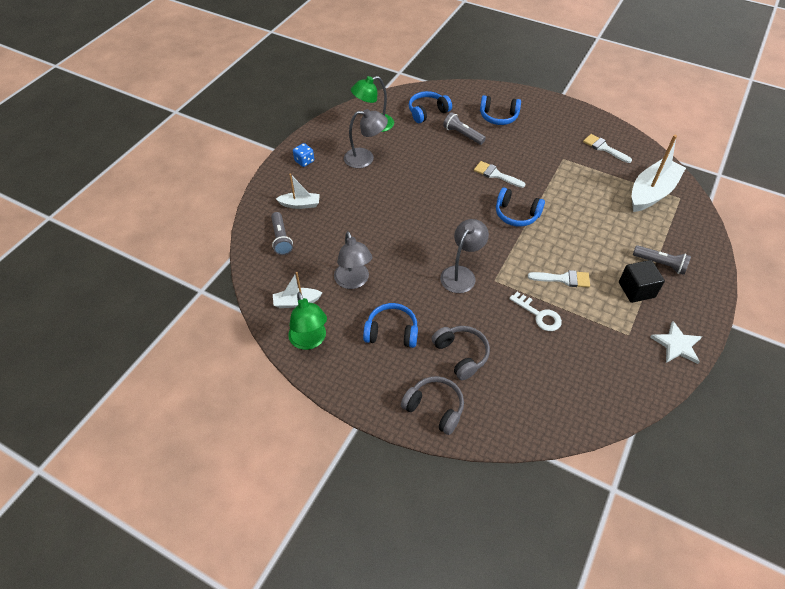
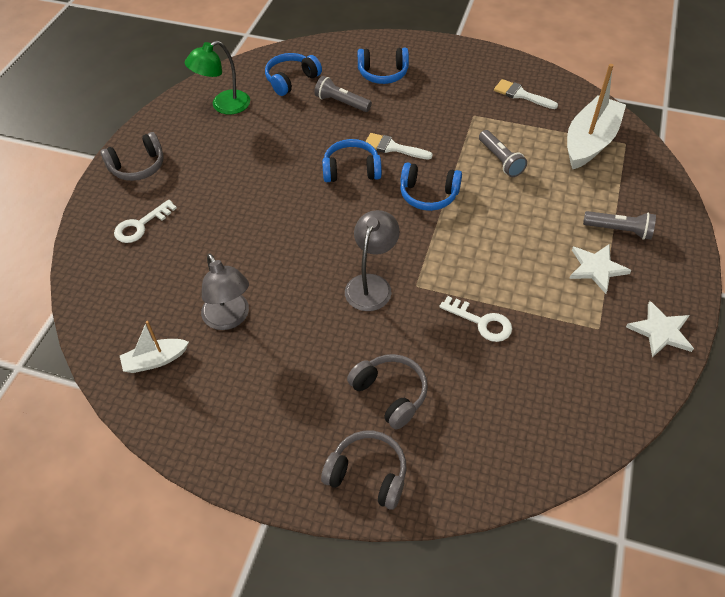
camera: 10 degrees left, 0 degrees up
grey flashlight [271,212,293,255] -> grey flashlight moved to [479,130,527,177]
white boat [276,173,320,209] -> white key [114,199,177,243]
green lamp [288,292,327,350] -> none
blue dice [293,143,314,167] -> grey headphones [100,132,164,181]
grey lamp [344,109,388,168] -> none
blue headphones [363,303,418,348] -> blue headphones moved to [322,139,382,182]
white brush [528,270,590,287] -> none
black cube [619,260,665,303] -> white star [569,244,632,294]

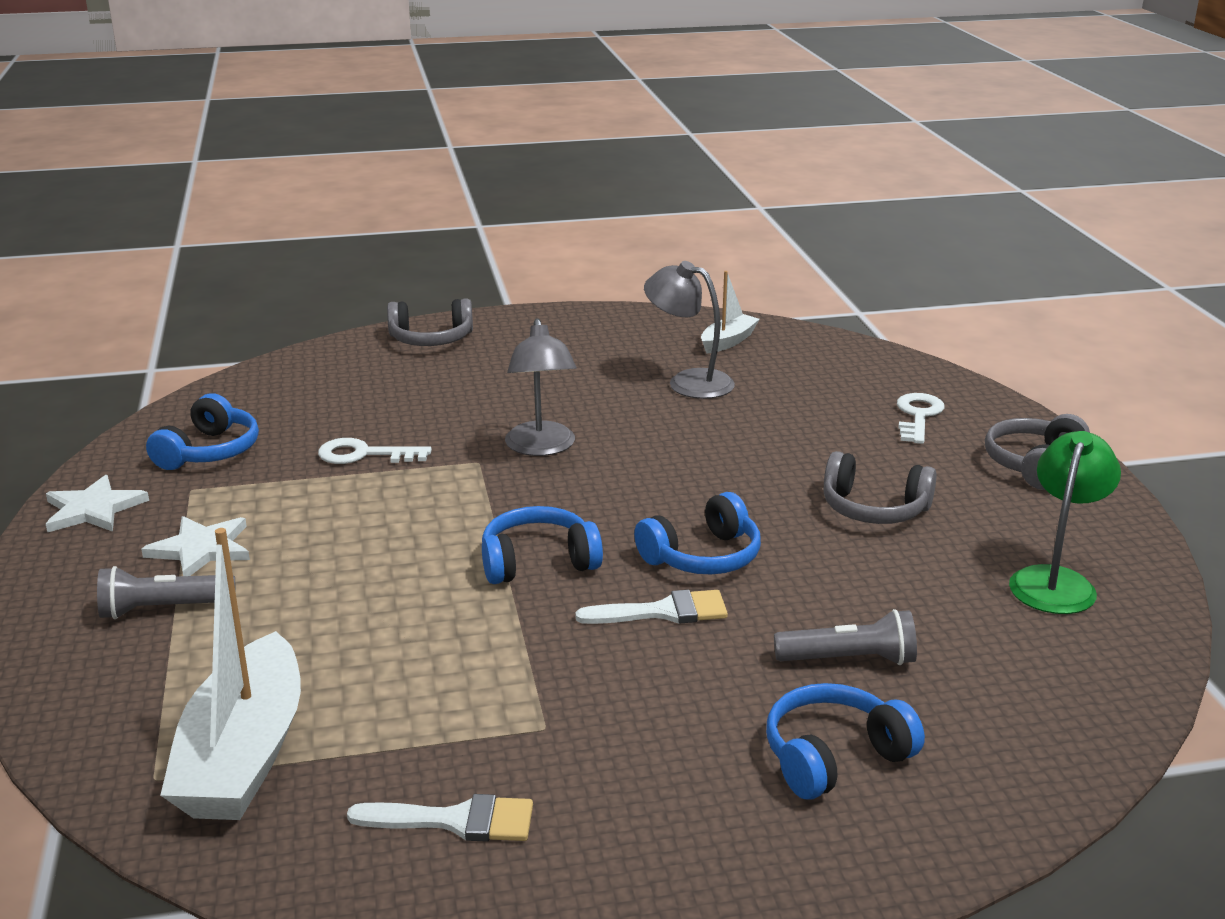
camera: 150 degrees right, 25 degrees down
blue headphones [265,53,322,96] -> blue headphones moved to [146,393,259,470]
grey headphones [347,354,428,429] -> grey headphones moved to [823,451,937,524]
grey flashlight [479,130,527,177] -> none

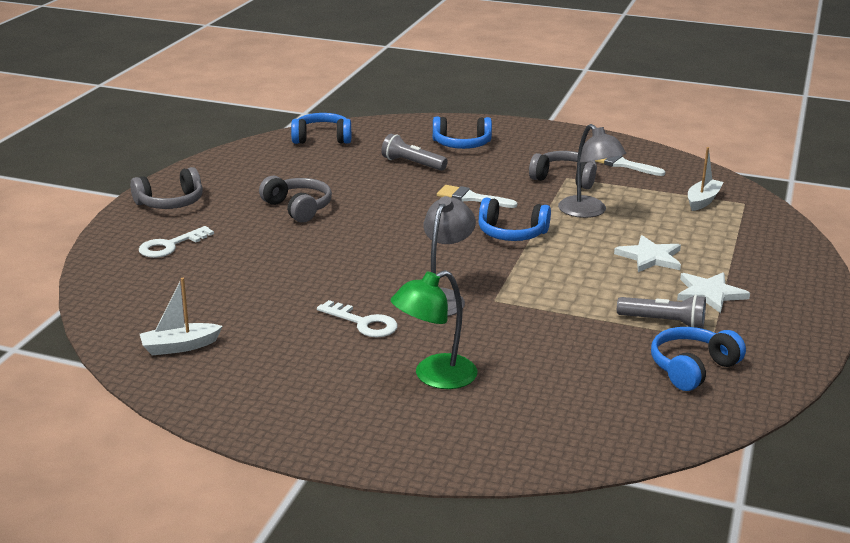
camera: 150 degrees left, 0 degrees up
white star [46,475,149,533] -> white star moved to [614,235,681,272]
grey flashlight [97,566,236,619] -> grey flashlight moved to [617,295,706,329]
white boat [160,528,301,820] -> white boat [688,147,724,211], size x0.52
white key [318,438,432,464] -> white key moved to [317,300,398,337]
grey headphones [387,298,473,346] -> grey headphones moved to [529,151,597,189]
blue headphones [634,492,761,574] -> blue headphones moved to [291,113,351,144]
grey lamp [644,261,735,399] -> grey lamp moved to [558,124,626,218]
green lamp [1009,431,1121,614] -> green lamp moved to [391,270,477,389]

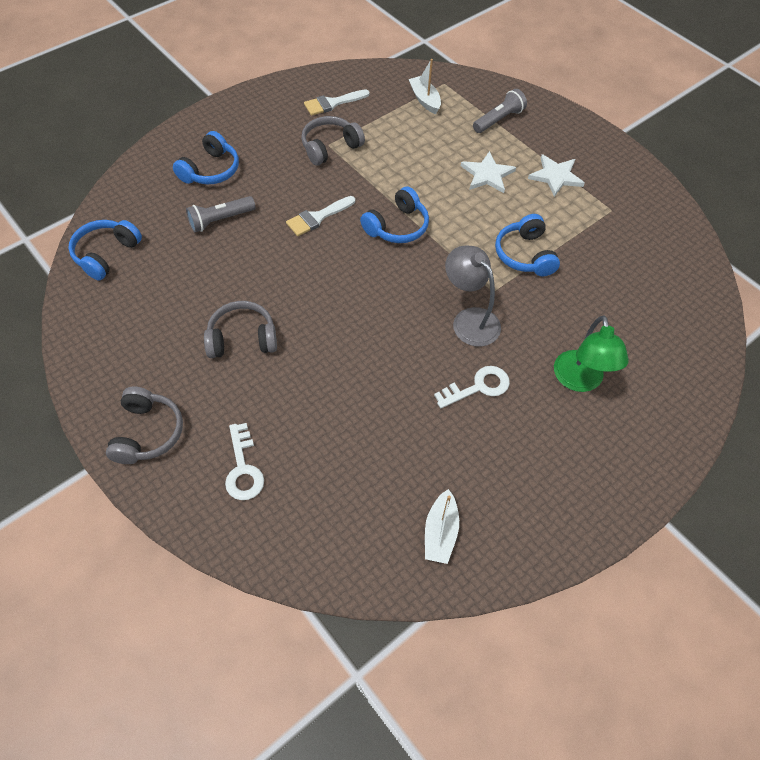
camera: 60 degrees left, 30 degrees up
grey lamp [558,124,626,218] -> none
grey flashlight [617,295,706,329] -> grey flashlight moved to [473,89,527,133]
blue headphones [651,327,746,391] -> blue headphones moved to [495,214,560,276]

